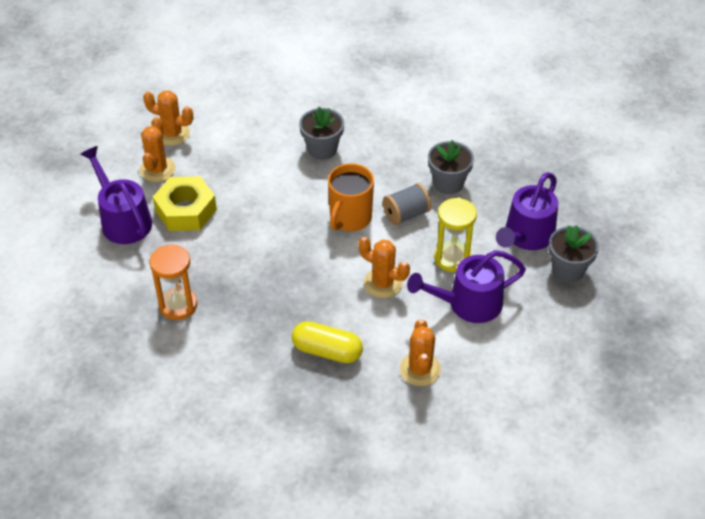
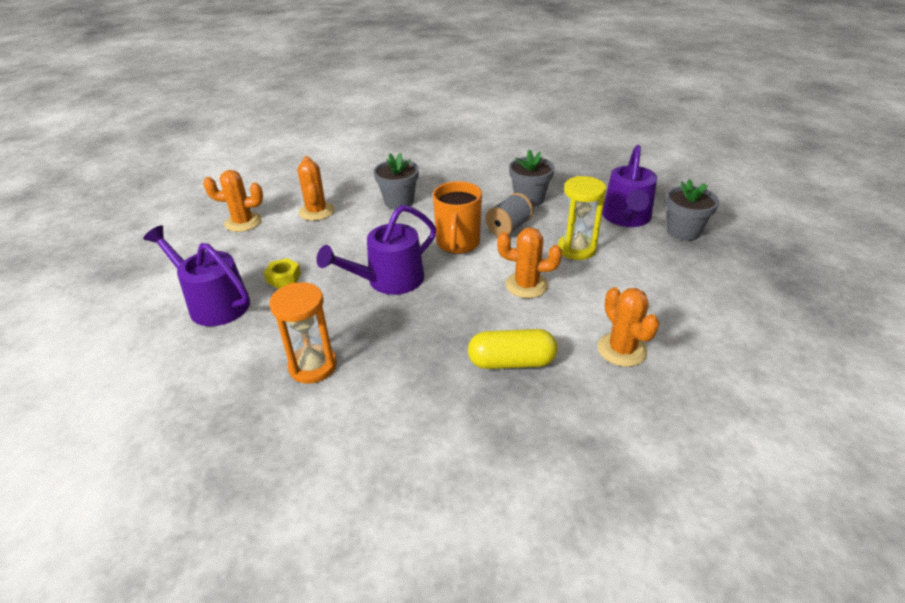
camera: 20 degrees left, 10 degrees down
orange cactus [140,117,176,182] -> orange cactus moved to [297,156,334,221]
yellow nut [153,176,217,231] -> yellow nut [264,258,301,289], size x0.51
purple watering can [407,250,526,323] -> purple watering can moved to [316,205,436,295]

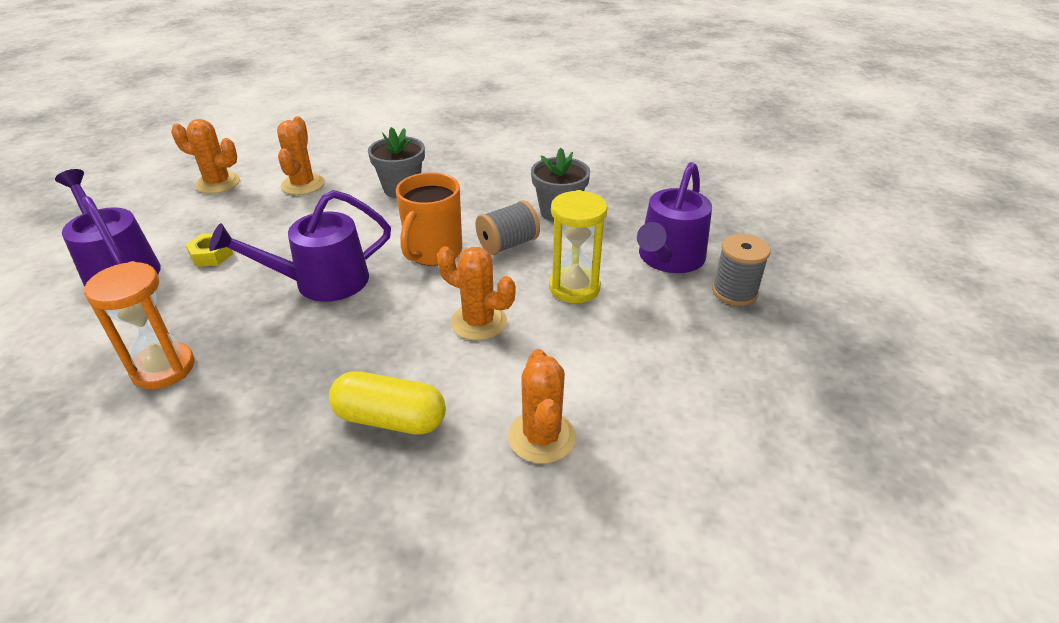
camera: 15 degrees right, 0 degrees up
grey flower pot [666,179,719,241] -> grey spool [712,234,770,306]

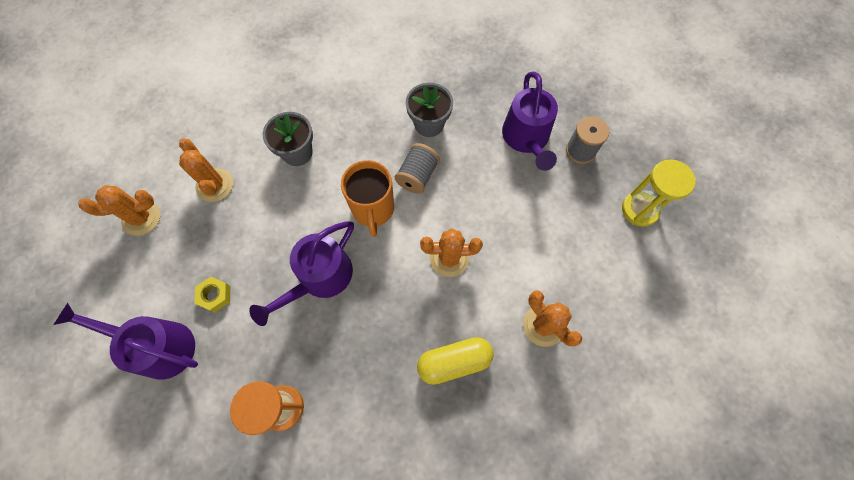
camera: 30 degrees left, 30 degrees up
yellow hourglass [549,190,607,303] -> yellow hourglass moved to [622,159,696,227]

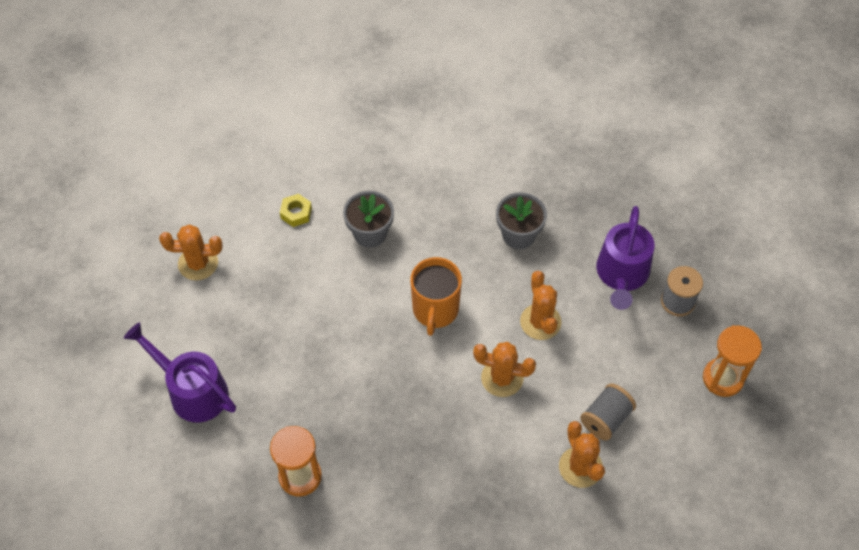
camera: 15 degrees right, 10 degrees down
orange cactus [179,138,233,202] -> orange cactus moved to [520,271,561,340]
yellow nut [194,277,230,313] -> yellow nut moved to [280,194,312,227]
purple watering can [249,221,354,326] -> none
grey spool [395,143,440,194] -> grey spool moved to [580,383,636,441]
yellow capsule [417,337,494,385] -> none
yellow hourglass [622,159,696,227] -> orange hourglass [703,325,762,397]

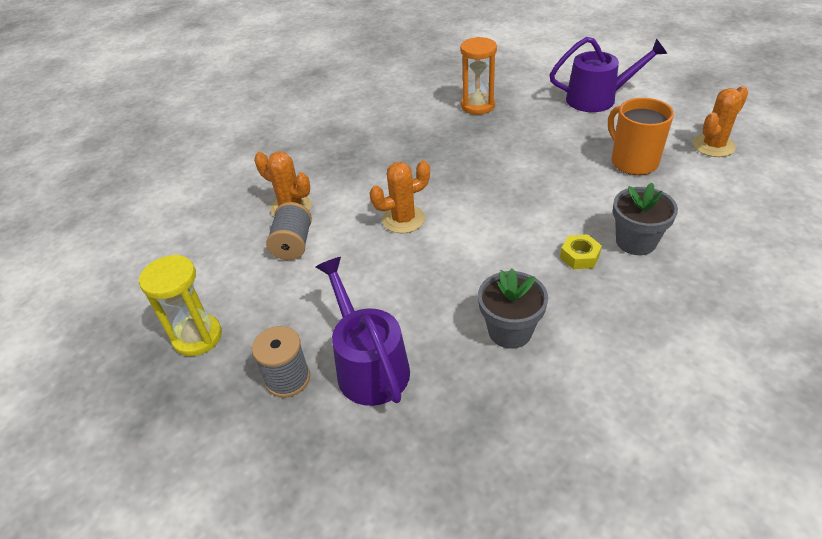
camera: 145 degrees right, 15 degrees down
yellow nut [280,194,312,227] -> yellow nut moved to [560,234,602,269]
orange mug [410,257,462,336] -> orange mug moved to [608,98,674,175]
orange cactus [520,271,561,340] -> none
orange hourglass [703,325,762,397] -> yellow hourglass [138,254,222,356]

